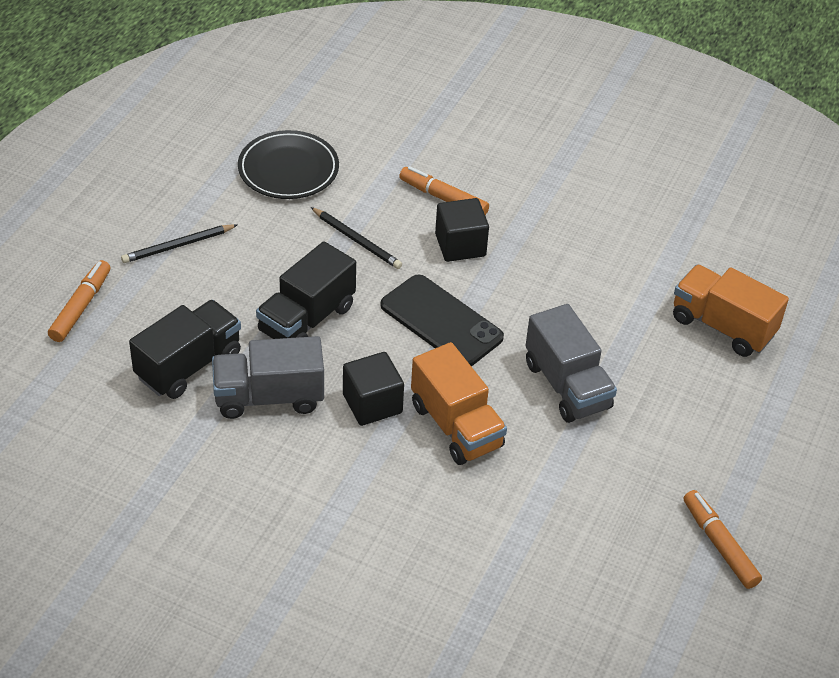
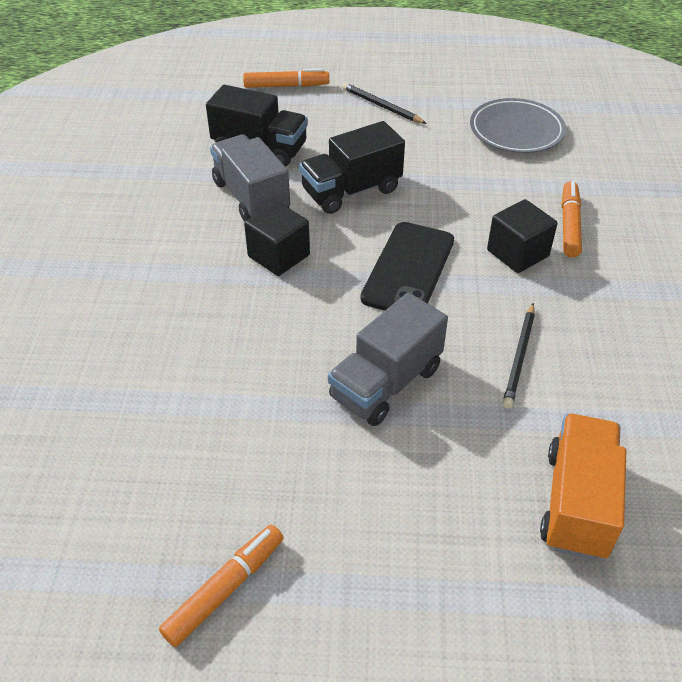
camera: 70 degrees right, 0 degrees up
black plate [238,130,339,199] -> grey plate [470,98,566,153]
black truck [256,241,356,339] -> black truck turned 45 degrees counterclockwise [299,121,405,214]
black pencil [311,207,402,269] -> black pencil moved to [502,303,535,409]
orange truck [411,342,507,465] -> none

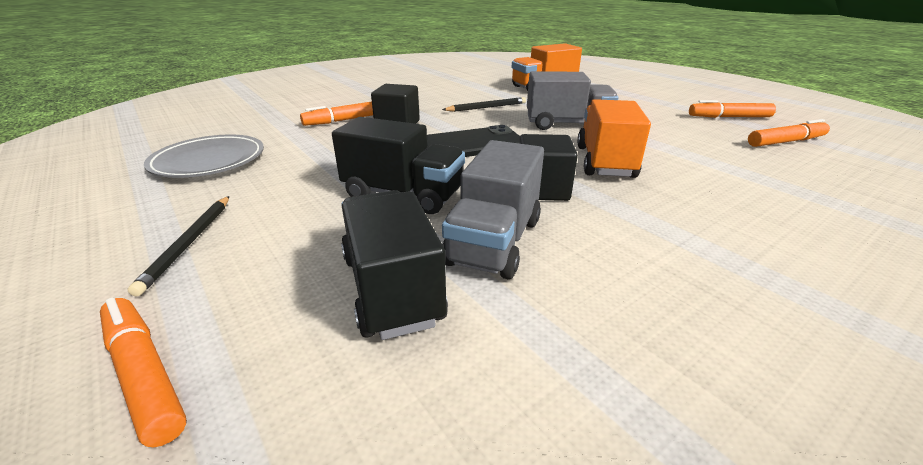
camera: 130 degrees left, 15 degrees down
none -> orange truck [577,99,651,178]
none -> orange marker [748,119,830,147]

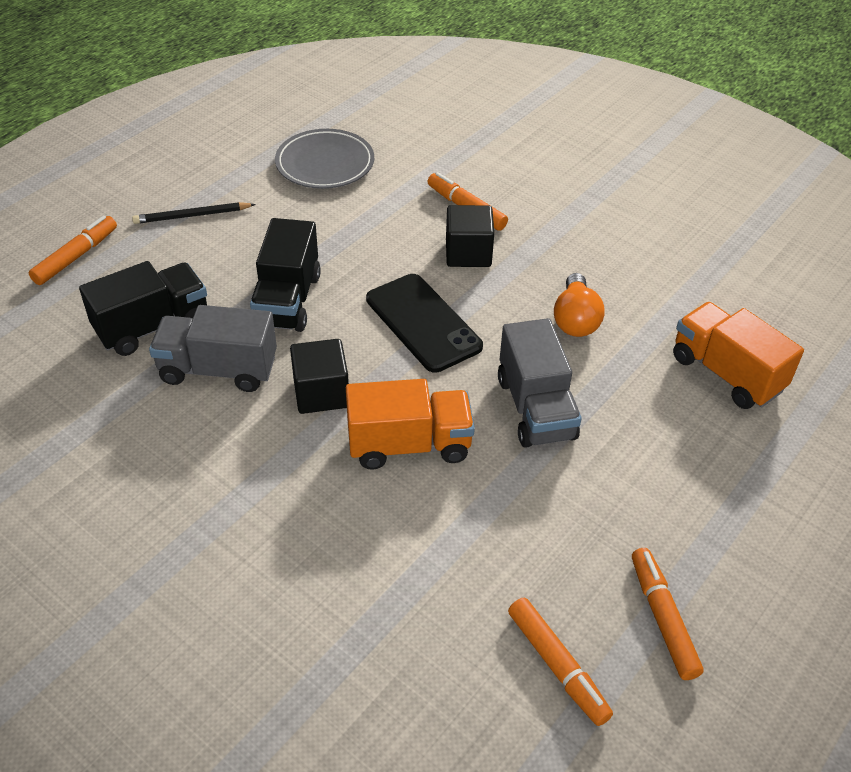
camera: 75 degrees right, 15 degrees up
black pencil [442,97,526,112] -> orange light bulb [554,273,604,337]

